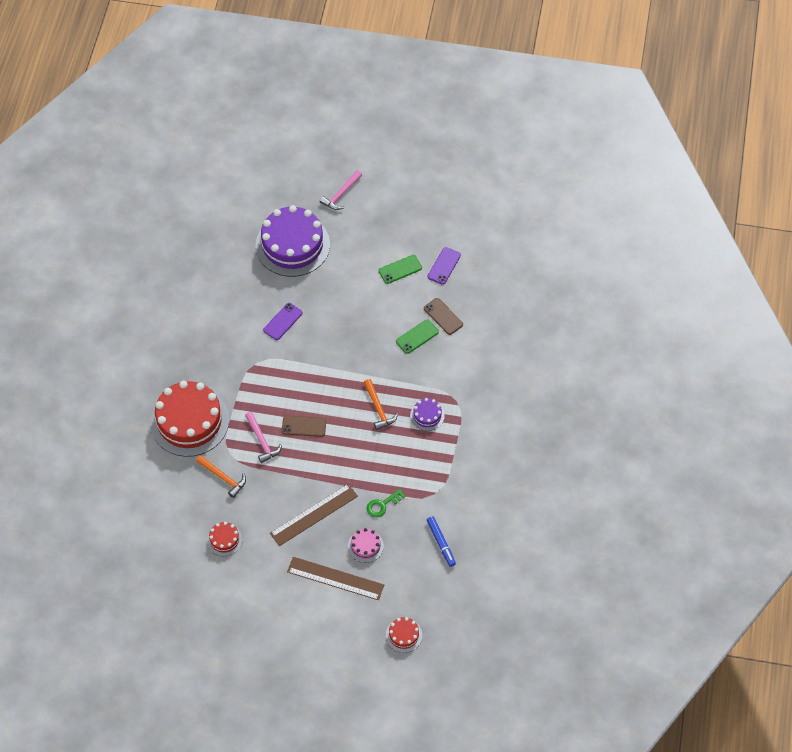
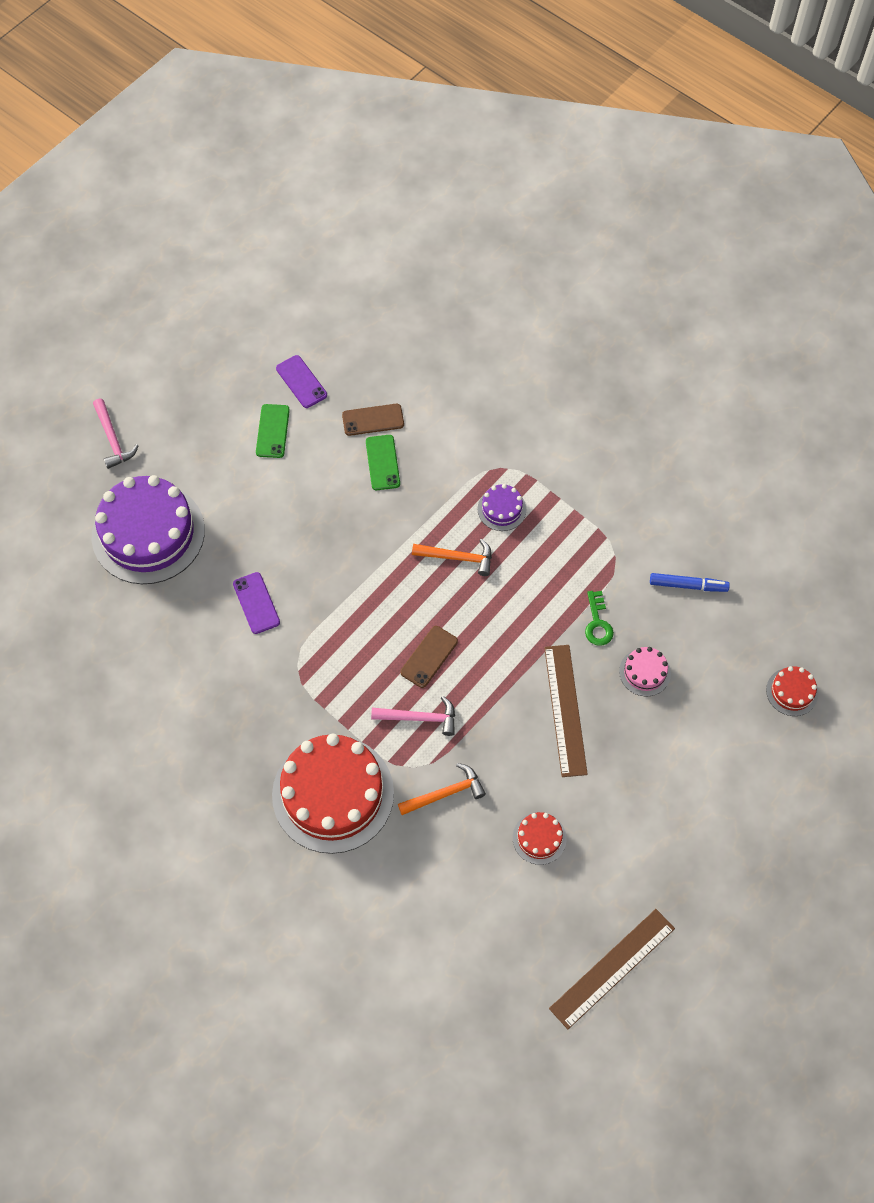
camera: 60 degrees left, 5 degrees up
brown ruler [287,557,384,600] -> brown ruler moved to [549,909,675,1029]

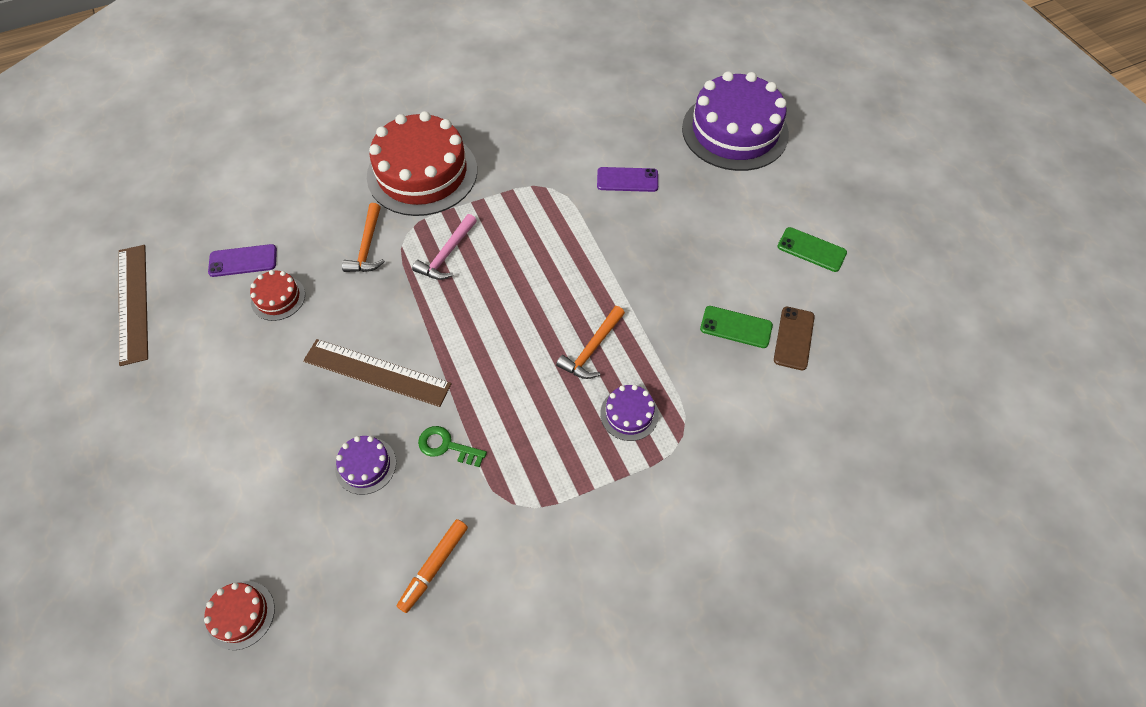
camera: 115 degrees right, 5 degrees down
pink hammer [93,399,139,469] -> none
purple phone [276,355,327,408] -> purple phone moved to [208,244,277,277]
brown phone [400,626,458,688] -> none
pink cake [619,647,671,697] -> purple cake [335,436,396,495]
blue marker [650,573,730,592] -> orange marker [397,519,468,613]

